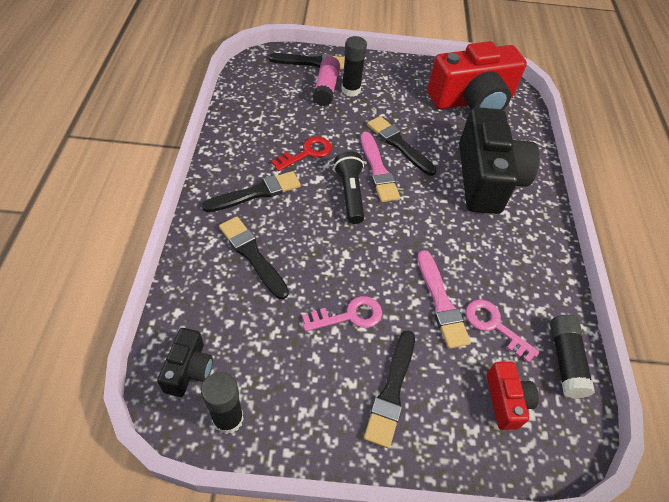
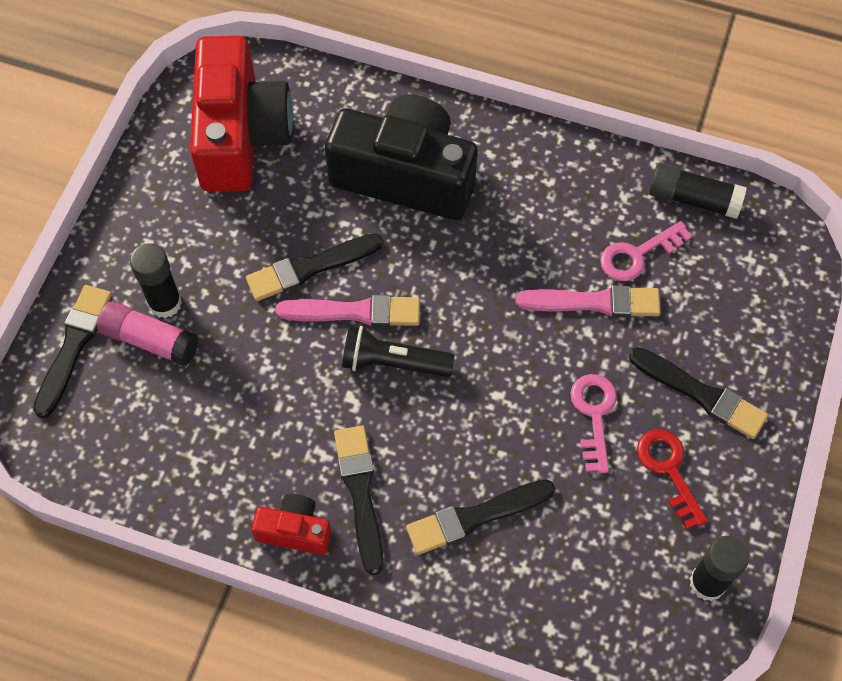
camera: 70 degrees left, 10 degrees up
black camera [157,328,213,397] -> none
red key [271,136,332,171] -> red key moved to [637,429,708,529]
red camera [487,362,539,430] -> red camera moved to [251,493,332,555]

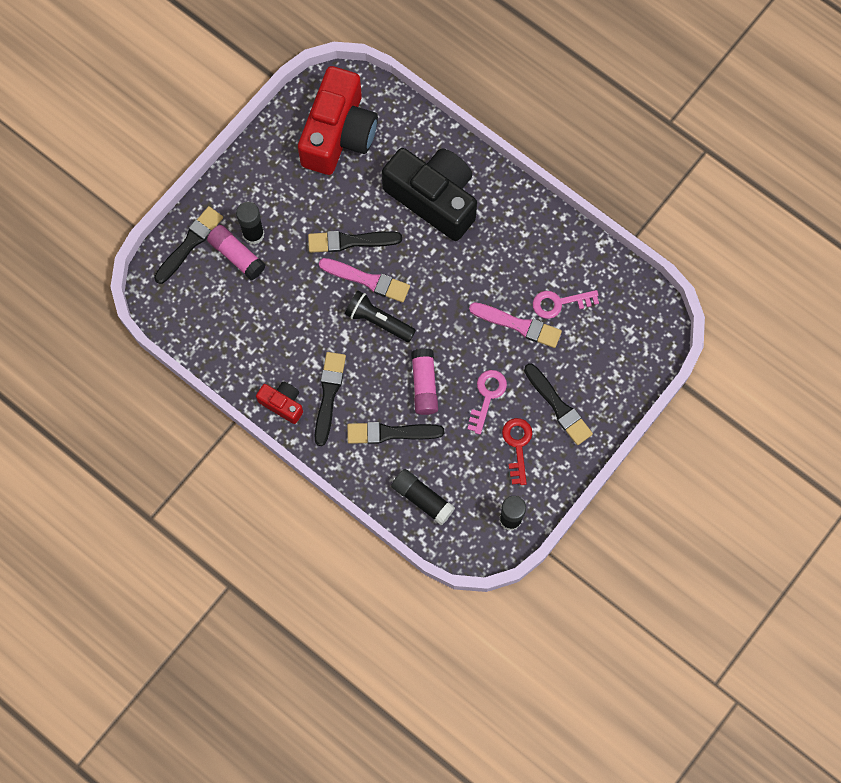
camera: 20 degrees right, 10 degrees up
black glue stick [649,163,747,219] -> black glue stick moved to [391,469,455,526]
none -> pink glue stick [411,348,438,415]

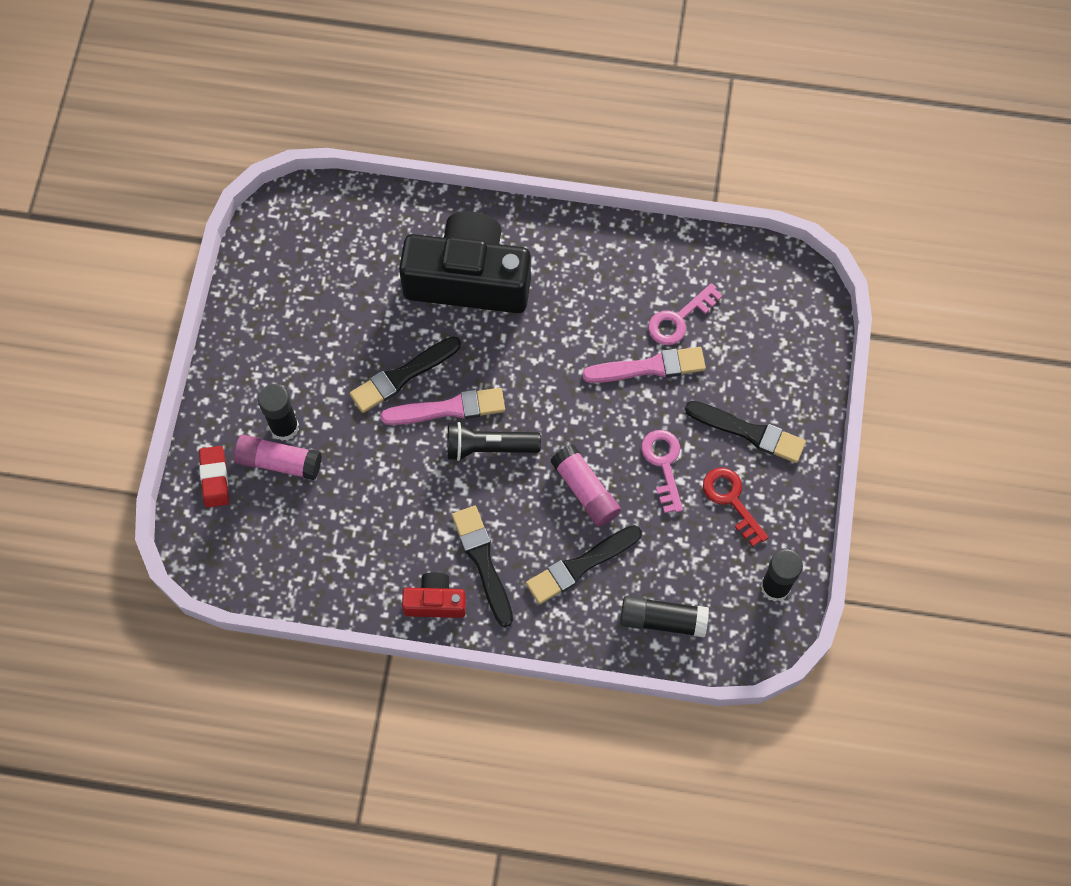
camera: 30 degrees left, 5 degrees down
black brush [154,206,223,284] -> red eraser [199,446,229,508]
red camera [298,66,378,175] -> none

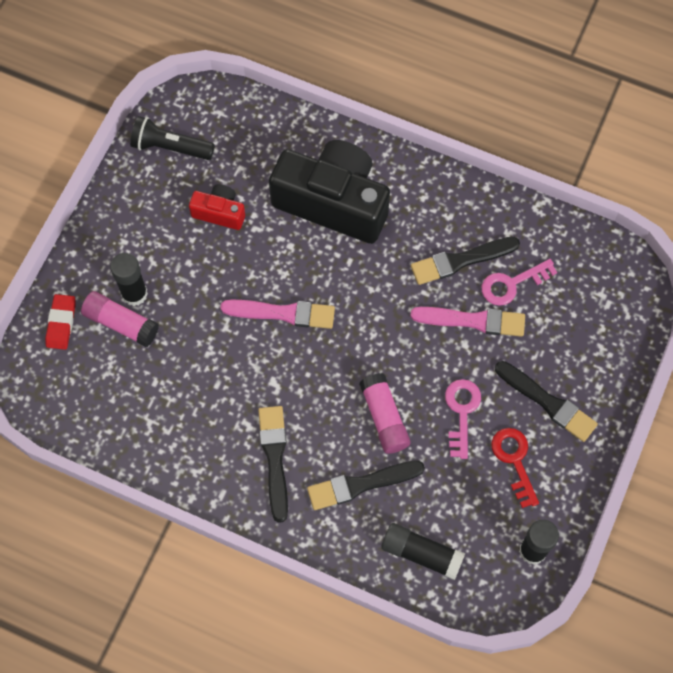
camera: 15 degrees right, 0 degrees up
black brush [350,336,461,413] -> black brush moved to [411,237,520,285]
red camera [402,572,466,618] -> red camera moved to [189,184,245,230]
black flashlight [447,422,541,461] -> black flashlight moved to [130,116,215,160]

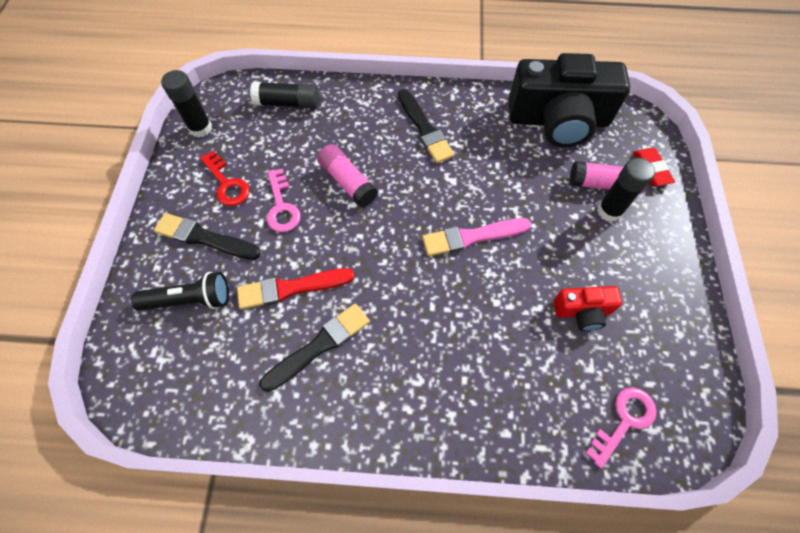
camera: 160 degrees right, 5 degrees down
black flashlight [130,116,215,160] -> black flashlight moved to [131,272,229,311]
black camera [269,140,390,244] -> black camera moved to [508,53,630,147]
black brush [307,460,425,510] -> none
pink brush [410,307,525,337] -> red brush [237,268,355,310]
pink key [482,259,557,306] -> pink key moved to [585,387,657,469]

